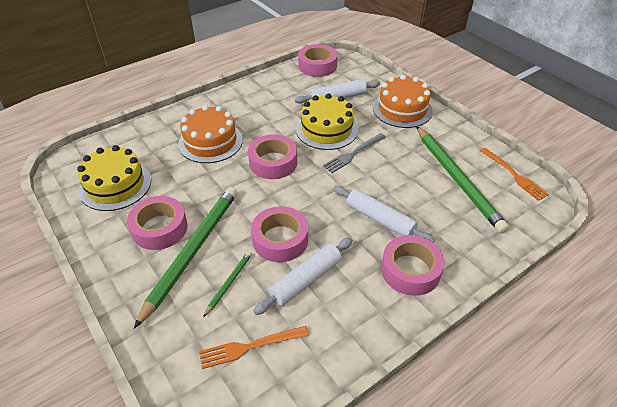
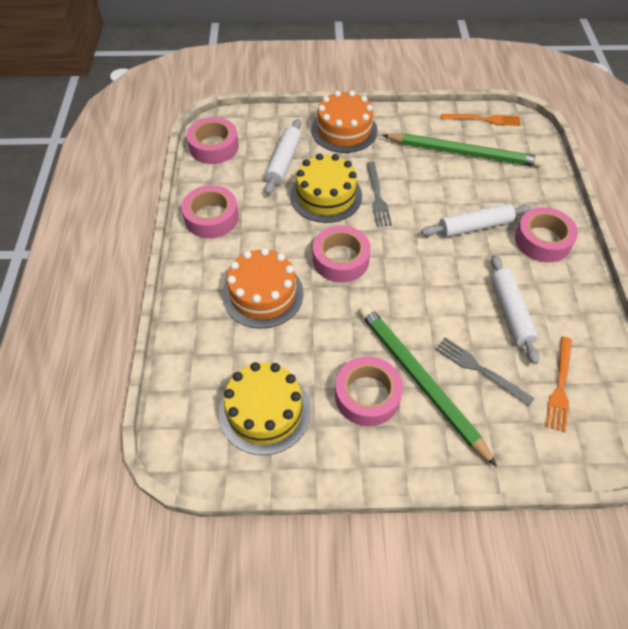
camera: 55 degrees left, 10 degrees up
green pencil [203,251,252,317] -> grey fork [435,337,535,406]
pink tape [251,206,308,262] -> pink tape moved to [181,185,239,238]

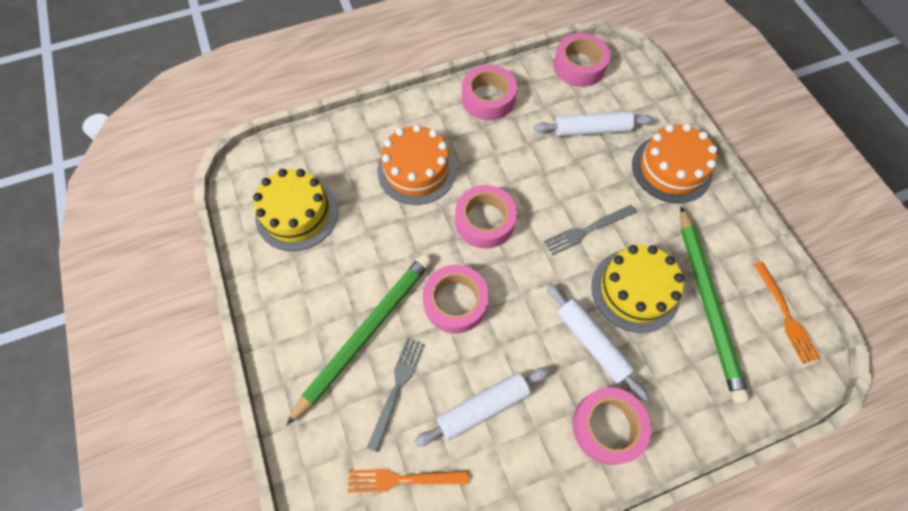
camera: 70 degrees right, 10 degrees up
yellow cake [290,153,362,223] -> yellow cake moved to [591,245,684,333]
pink tape [335,356,403,426] -> pink tape moved to [423,265,489,333]

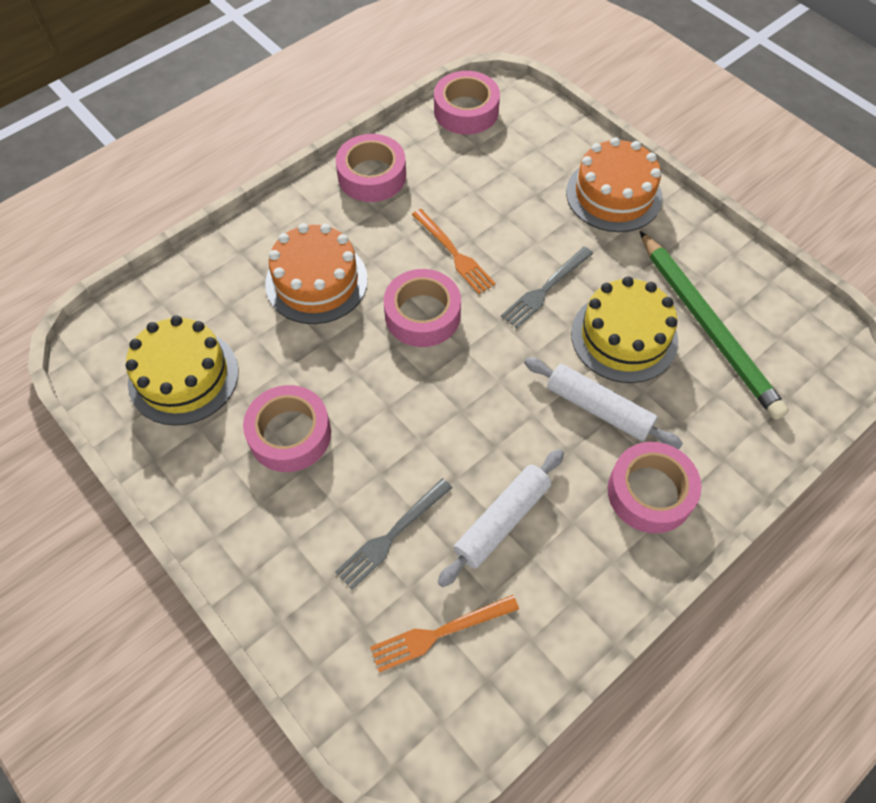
camera: 20 degrees left, 5 degrees down
green pencil [286,254,432,426] -> none
grey fork [367,338,425,452] -> grey fork turned 135 degrees counterclockwise [335,478,452,590]
pink tape [423,265,489,333] -> pink tape moved to [243,385,331,472]
white rolling pin [534,111,654,137] -> none
orange fork [753,262,821,364] -> orange fork moved to [412,209,496,294]

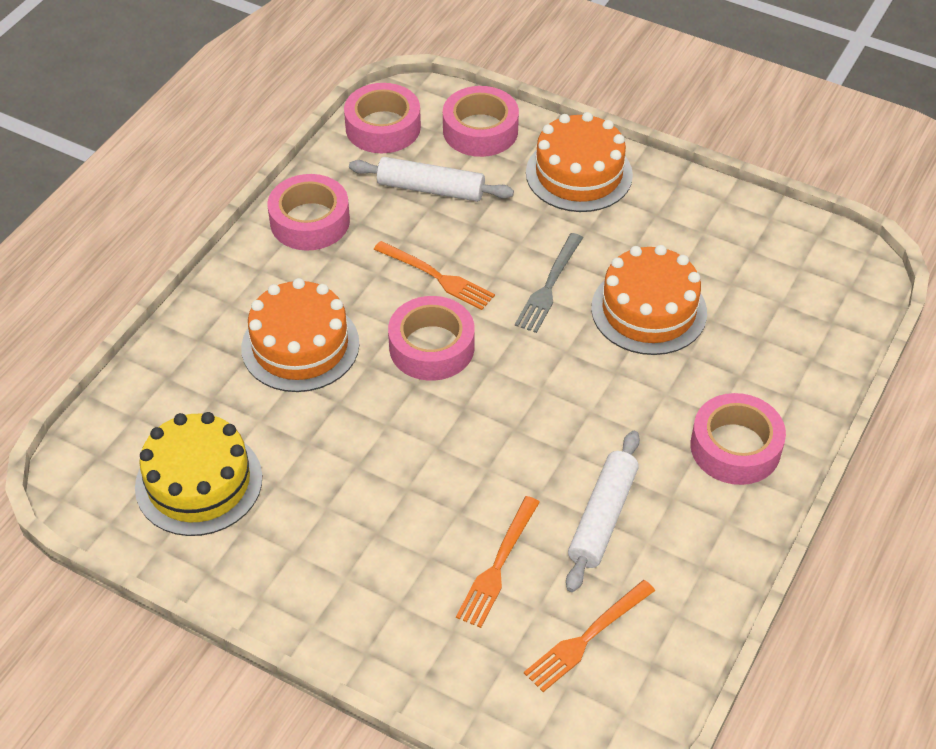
camera: 20 degrees left, 10 degrees down
pink tape [243,385,331,472] -> pink tape moved to [443,86,519,157]
grey fork [335,478,452,590] -> orange fork [456,496,540,628]
white rolling pin [524,357,683,449] -> white rolling pin moved to [349,157,514,202]
yellow cake [571,276,678,383] -> orange cake [591,245,707,355]
green pencil [640,231,789,420] -> none

